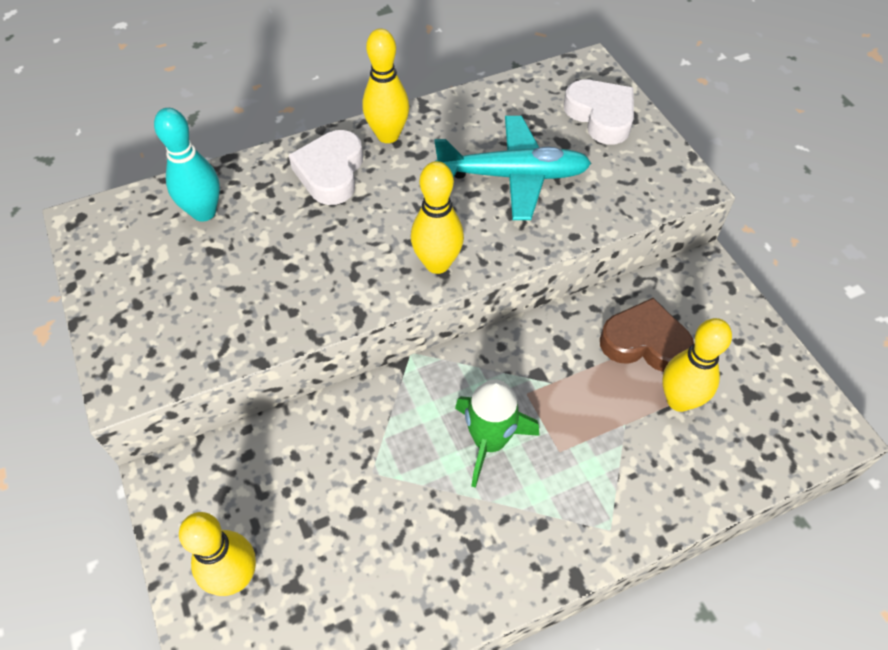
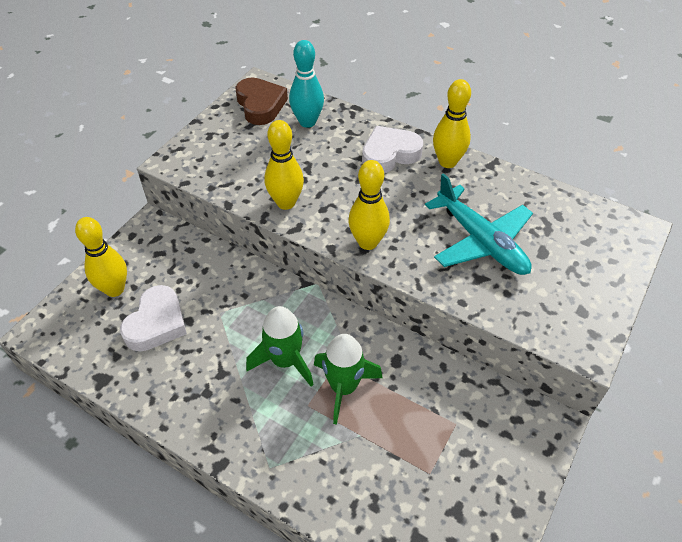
camera: 55 degrees right, 5 degrees down
white heart [564,80,634,145] -> white heart moved to [120,285,187,351]
brown heart [600,298,694,372] -> brown heart moved to [236,77,288,125]
yellow bowling pin [662,318,732,412] -> yellow bowling pin moved to [265,120,304,210]
none -> green rocket [314,334,383,425]

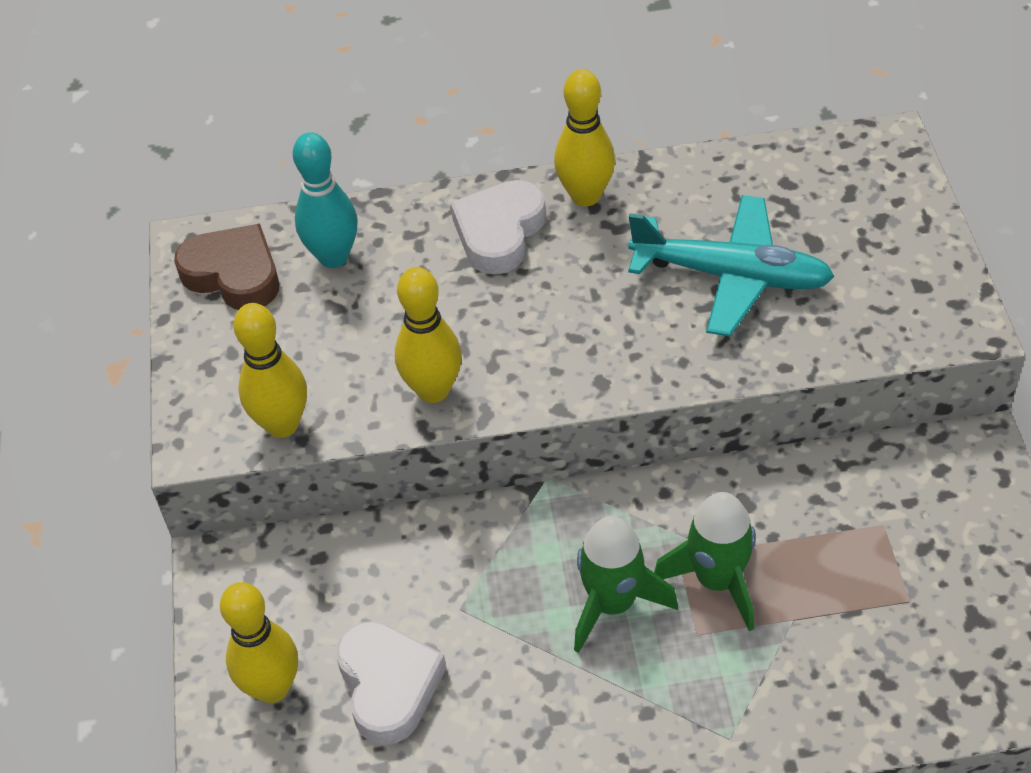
camera: 35 degrees left, 0 degrees up
yellow bowling pin [348,160,390,250] -> yellow bowling pin moved to [233,303,307,438]

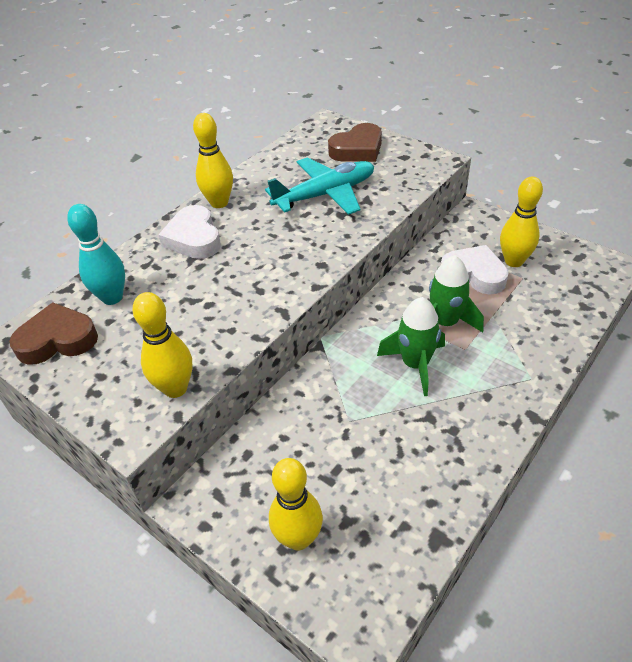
camera: 45 degrees left, 5 degrees down
white heart [336,621,446,745] -> white heart moved to [441,245,509,295]
yellow bowling pin [395,267,462,403] -> yellow bowling pin moved to [500,177,543,267]
none -> brown heart [328,123,382,162]

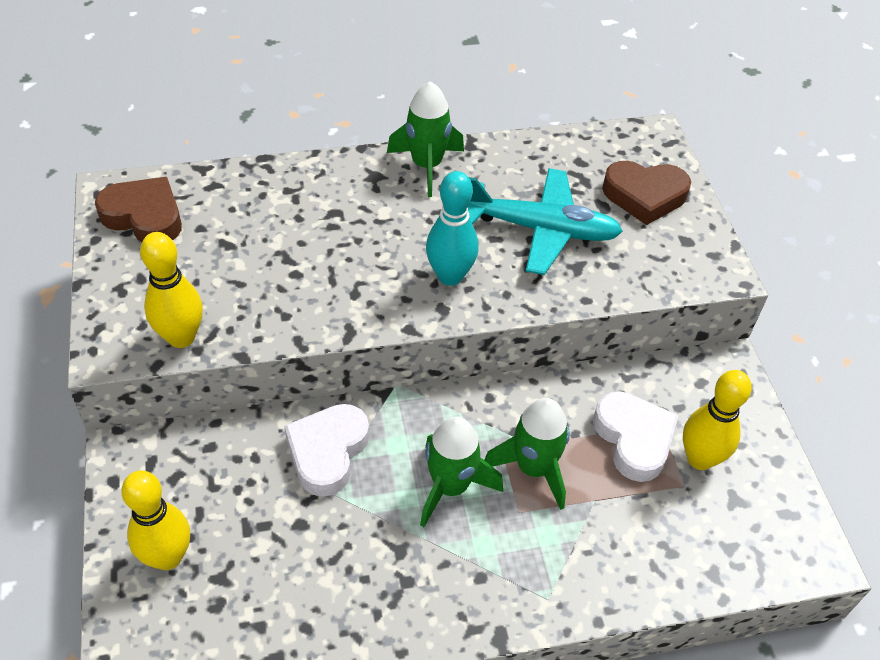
camera: 35 degrees right, 5 degrees up
turquoise bowling pin [67,204,125,305] -> turquoise bowling pin moved to [426,171,479,286]
white heart [158,205,221,259] -> white heart moved to [284,404,369,496]
yellow bowling pin [193,113,233,208] -> green rocket [387,81,464,197]

